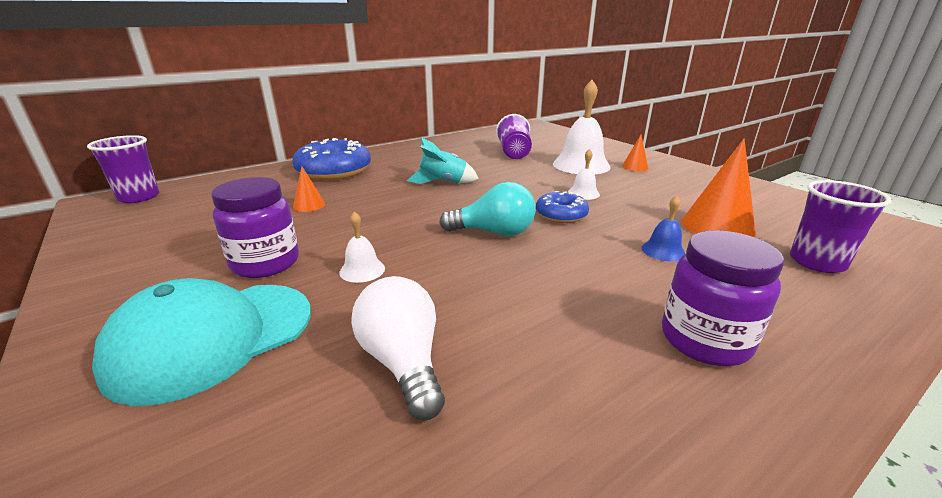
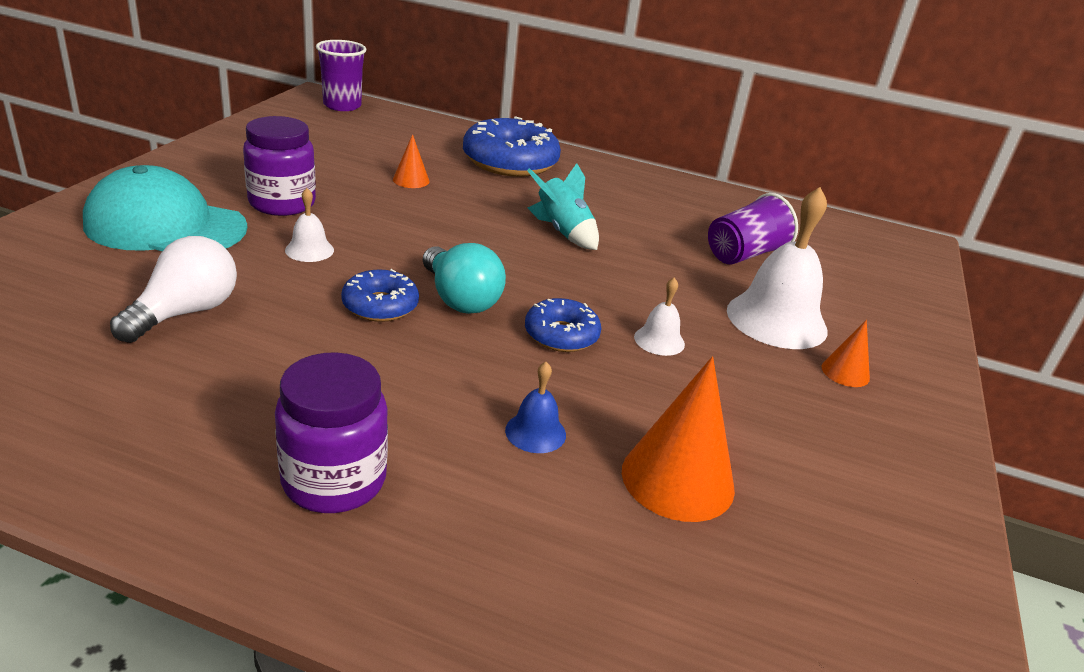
camera: 50 degrees right, 5 degrees up
purple cup [790,180,892,273] -> none
none -> blue donut [341,269,419,322]

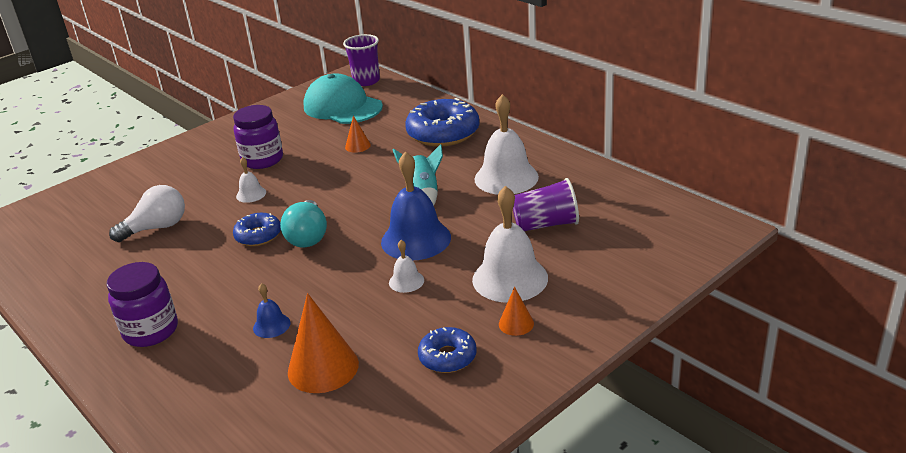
camera: 35 degrees right, 0 degrees up
turquoise cap [83,165,247,252] -> turquoise cap moved to [303,73,383,124]
blue donut [525,298,601,352] -> blue donut moved to [418,327,477,373]
none -> blue bell [381,151,451,260]
none -> white bell [475,94,539,195]

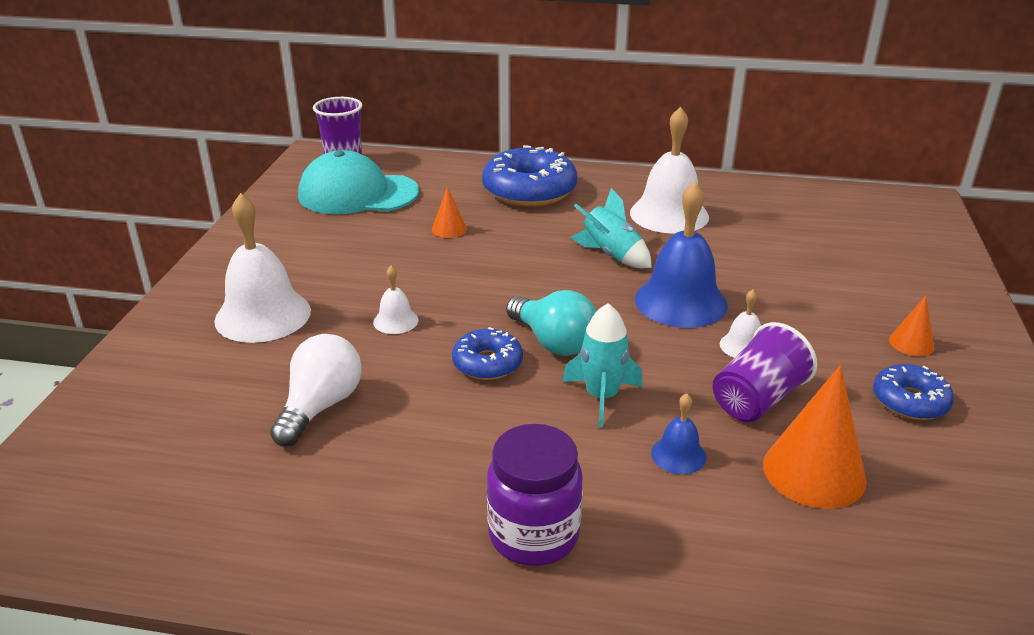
camera: 40 degrees left, 0 degrees up
purple jar [233,105,283,169] -> none
white bell [472,186,548,303] -> white bell moved to [214,193,311,343]
purple cup [513,178,579,231] -> purple cup moved to [713,322,817,422]
none -> turquoise rocket [563,303,643,428]

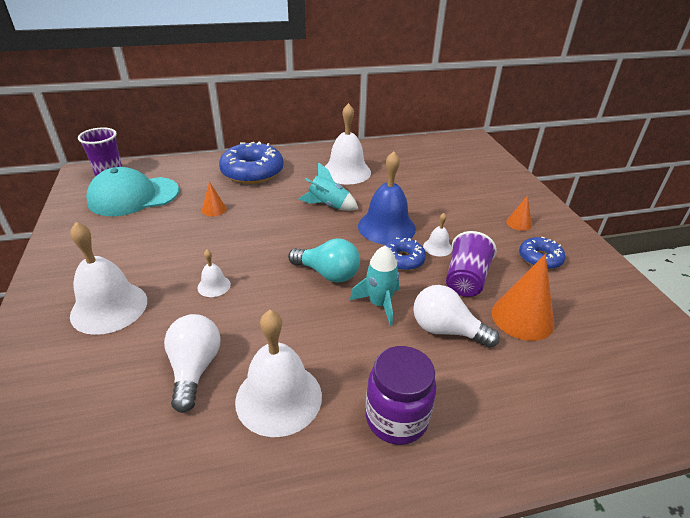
camera: 25 degrees left, 5 degrees up
blue donut [452,327,523,380] -> blue donut moved to [384,238,426,271]
blue bell [651,393,707,474] -> white light bulb [413,285,500,348]
none -> white bell [235,310,322,437]

